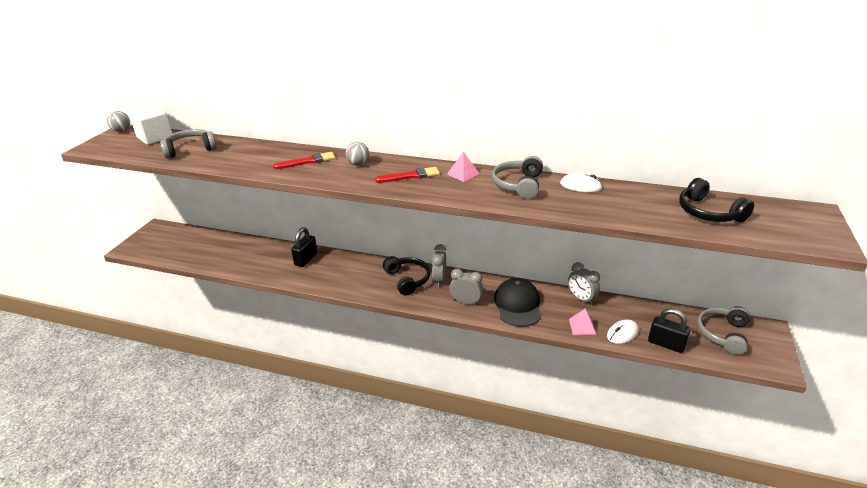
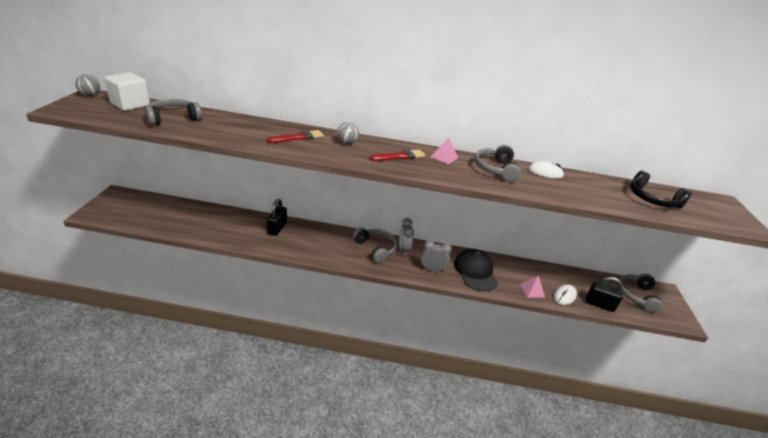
camera: 15 degrees left, 0 degrees up
black headphones [383,256,430,296] -> grey headphones [353,228,397,263]
grey clock [568,262,600,305] -> none

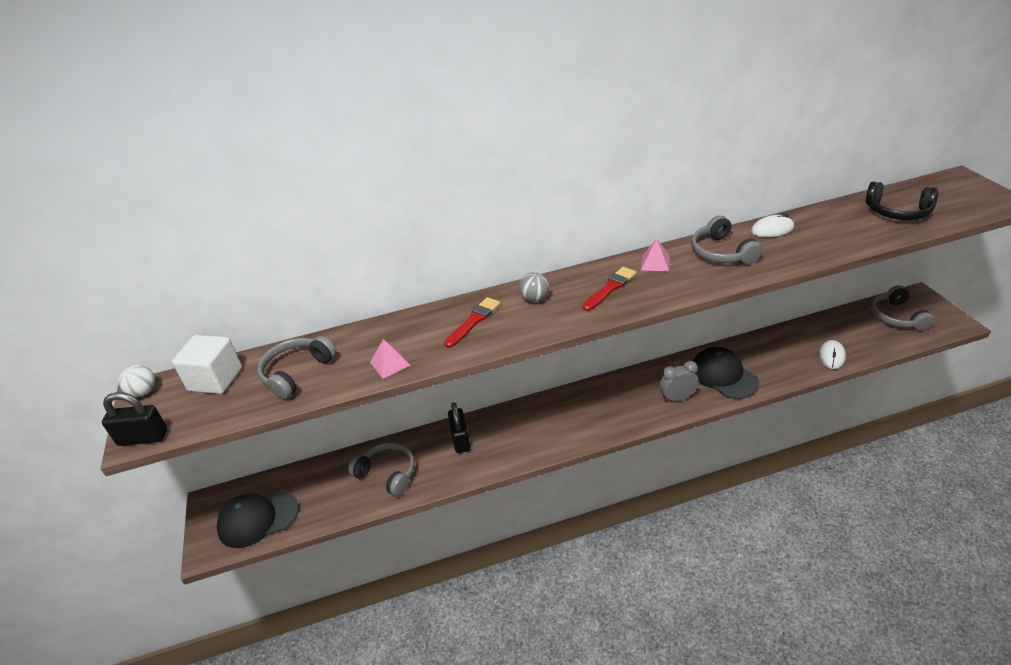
camera: 15 degrees left, 5 degrees up
grey ball [75,74,100,96] -> white ball [119,365,155,397]
grey headphones [353,228,397,263] -> grey headphones moved to [348,442,415,496]
grey clock [399,218,414,256] -> none
pink pyramid [520,276,545,298] -> pink pyramid moved to [370,339,411,379]
black padlock [586,276,623,312] -> black padlock moved to [102,392,168,446]
none -> black cap [217,491,299,548]

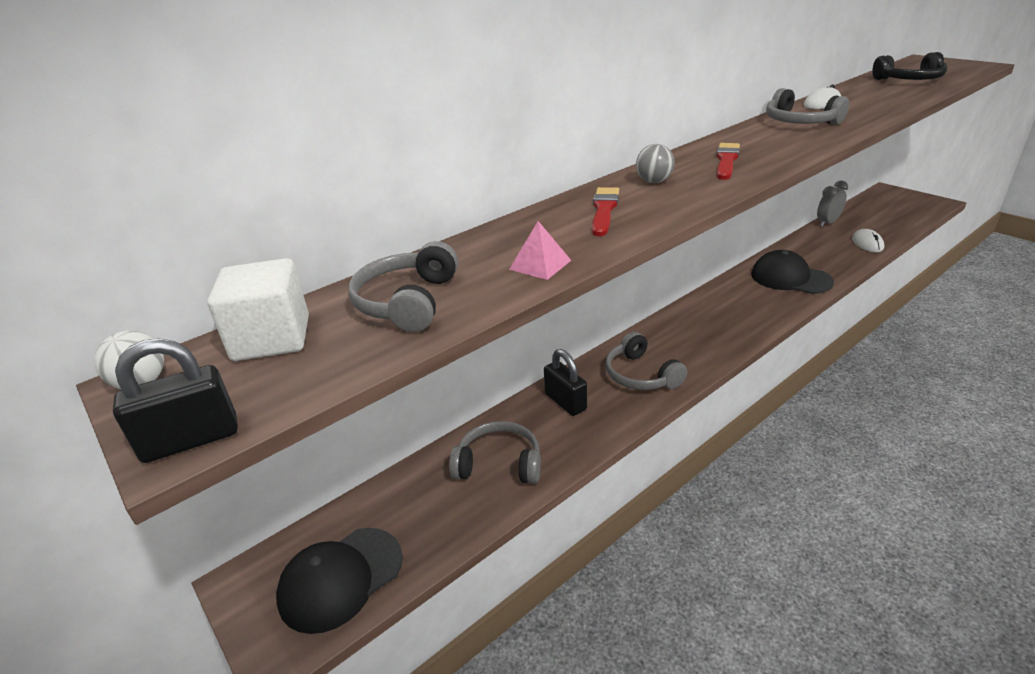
camera: 25 degrees left, 5 degrees down
pink pyramid [641,239,670,271] -> none
grey clock [660,361,699,402] -> grey clock moved to [817,180,848,227]
grey headphones [871,285,934,331] -> grey headphones moved to [606,332,687,390]

